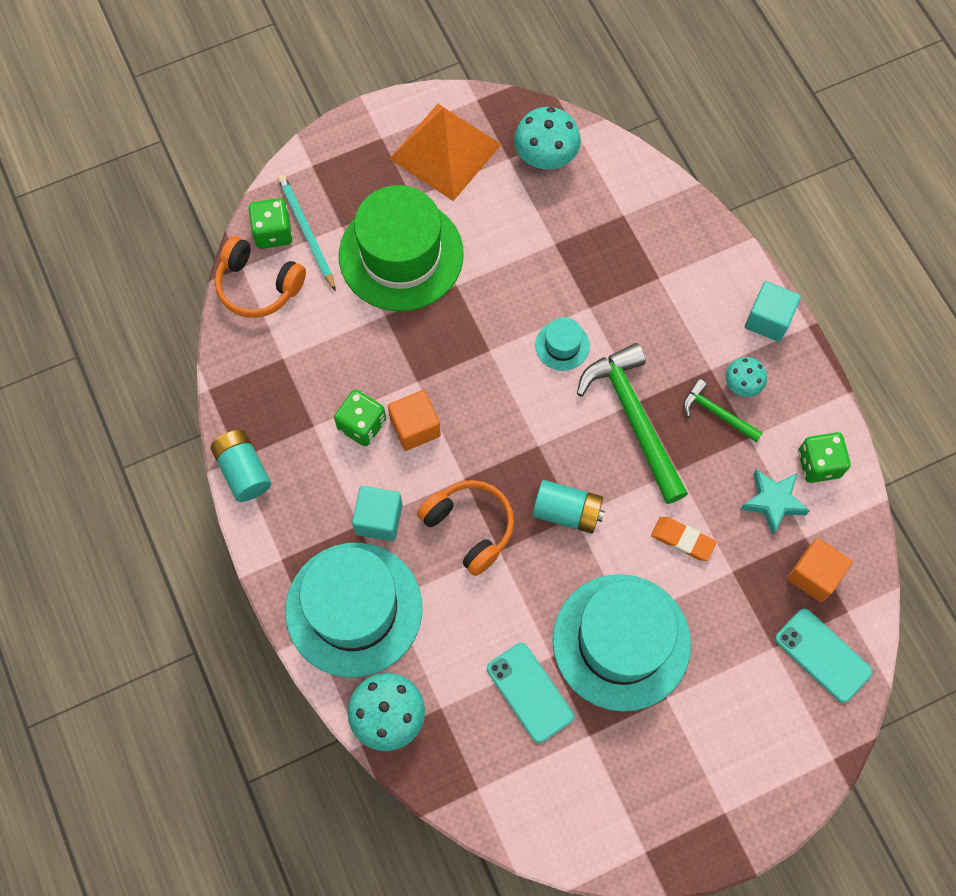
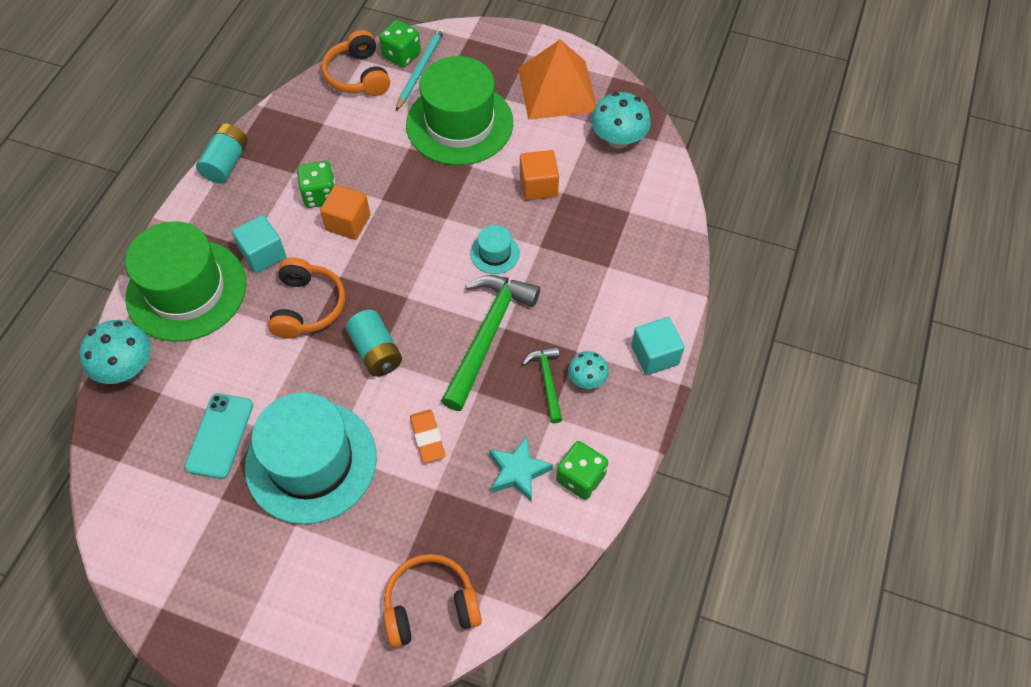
camera: 45 degrees right, 10 degrees down
turquoise hat [285,543,422,678] -> green hat [125,221,247,342]
turquoise phone [775,608,873,703] -> orange headphones [383,554,482,648]
orange cube [787,538,852,602] -> orange cube moved to [520,150,559,200]

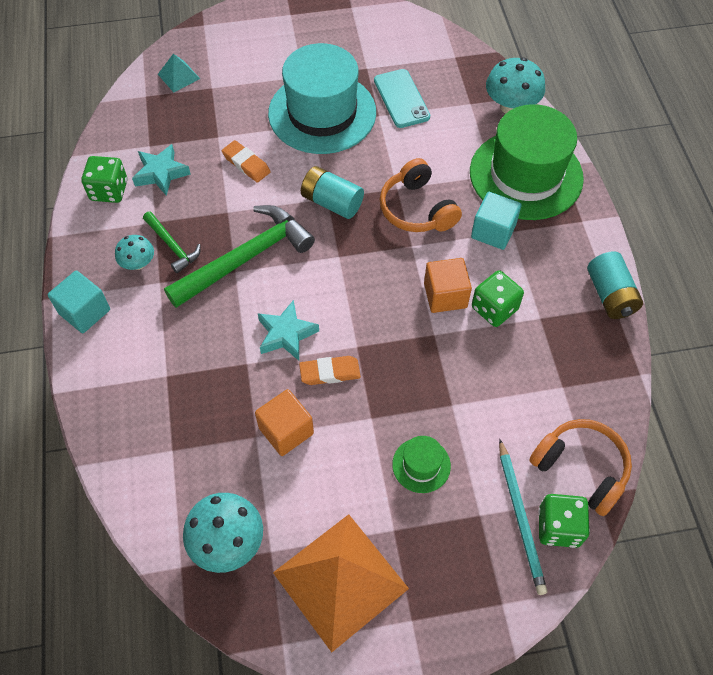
camera: 150 degrees right, 0 degrees up
orange headphones [383,554,482,648] -> turquoise pyramid [158,54,200,92]
green hat [406,56,513,165] -> green hat [392,436,451,493], size x0.43
green hammer [441,275,540,411] -> green hammer turned 120 degrees counterclockwise [164,205,315,308]
turquoise hat [470,225,520,274] -> turquoise star [258,300,319,361]
none -> orange eraser [299,356,361,385]

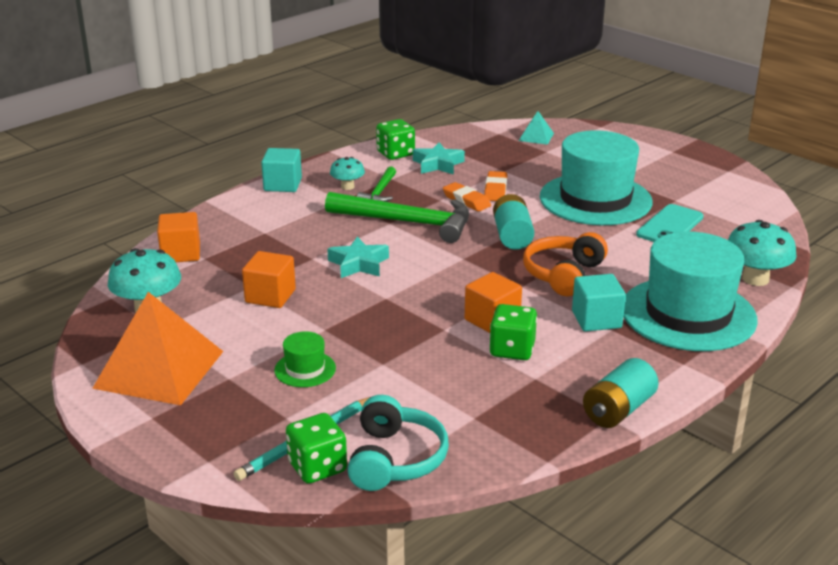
camera: 55 degrees right, 30 degrees down
orange eraser [299,356,361,385] -> orange eraser moved to [443,182,491,212]
green hat [470,104,584,220] -> turquoise hat [624,232,758,351]
orange headphones [529,419,632,516] -> turquoise headphones [347,395,449,491]
none -> orange cube [157,212,200,262]

